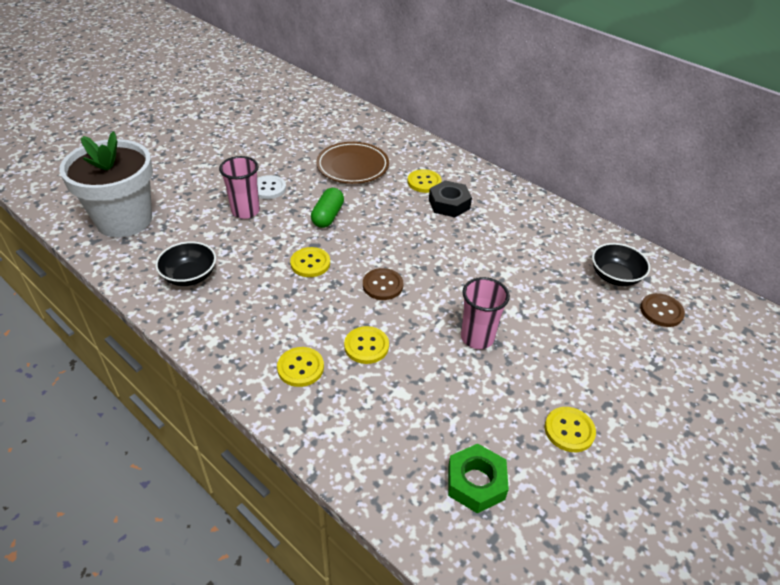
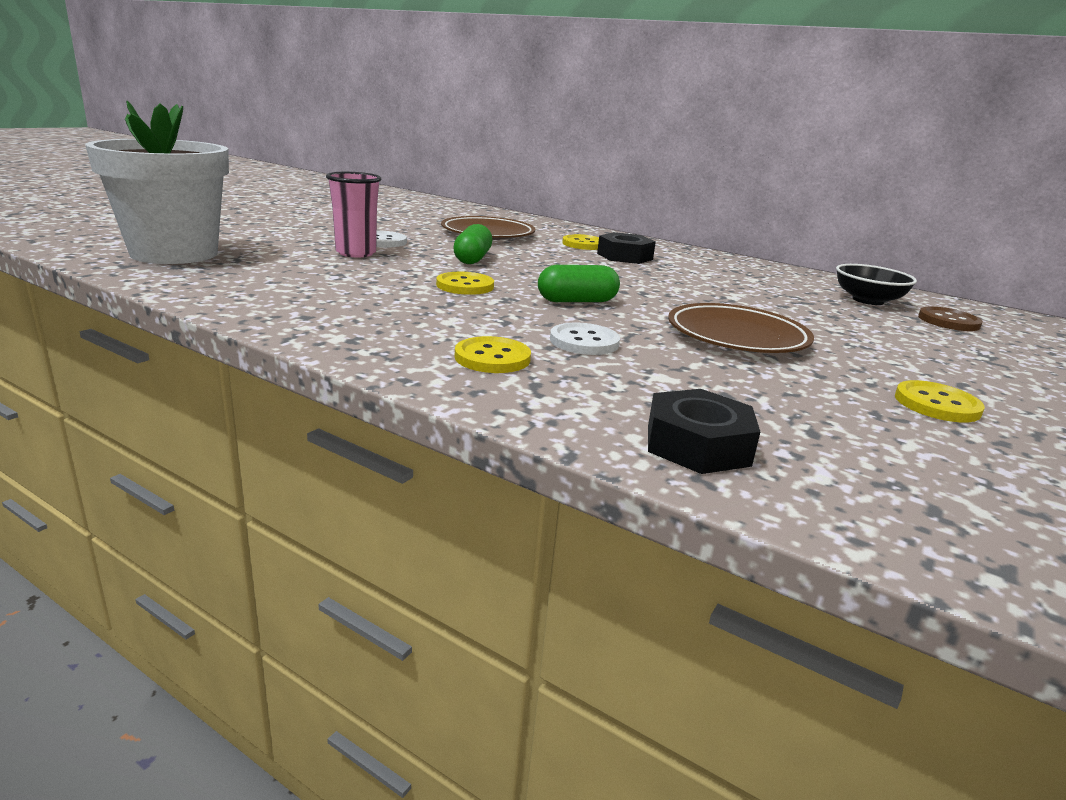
camera: 10 degrees left, 20 degrees down
black bowl [155,241,216,286] -> none
yellow button [344,326,389,364] -> white button [550,322,620,355]
brown button [363,268,403,300] -> green capsule [538,265,620,302]
green nut [448,444,509,513] -> none
pink cup [461,277,510,349] -> brown plate [668,303,814,353]
none -> black nut [648,389,760,474]

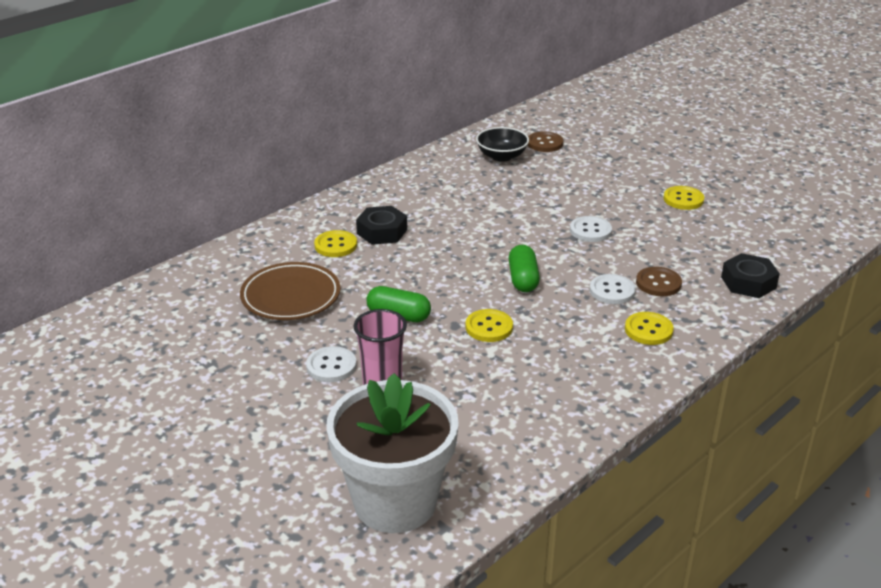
camera: 75 degrees left, 10 degrees up
brown plate [668,303,814,353] -> white button [570,216,612,242]
none -> brown button [636,267,682,296]

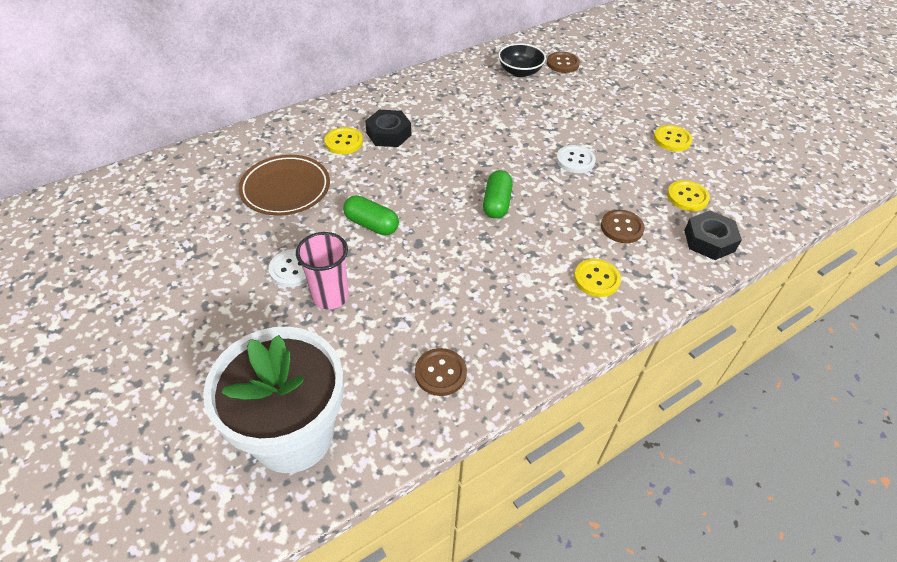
camera: 10 degrees right, 15 degrees up
yellow button [465,309,513,342] -> yellow button moved to [667,180,710,211]
white button [590,274,636,304] -> none
none -> brown button [415,348,467,396]

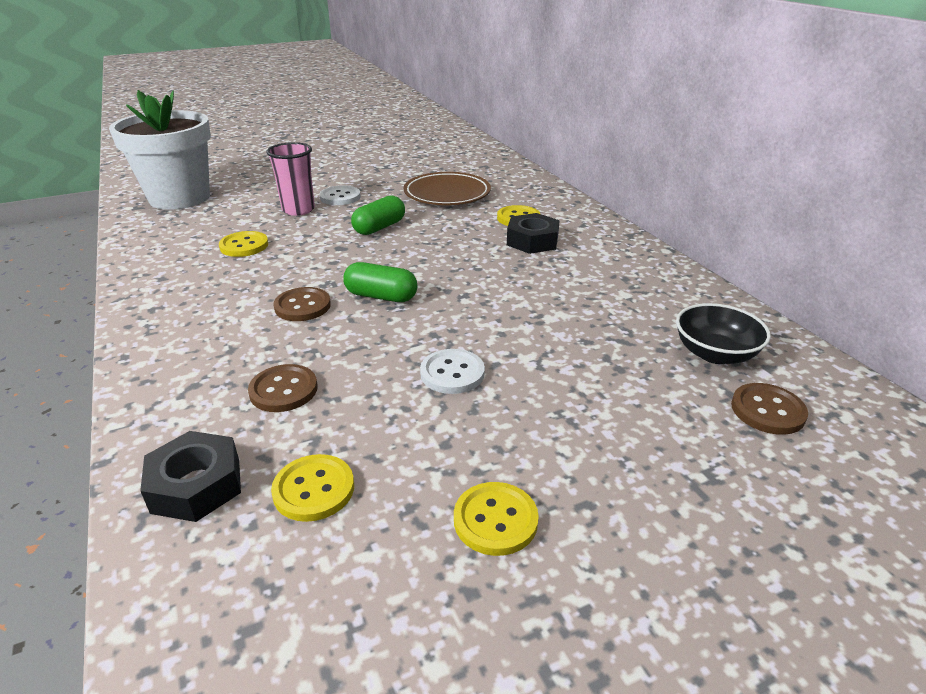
camera: 100 degrees right, 15 degrees down
brown button [415,348,467,396] -> brown button moved to [273,287,331,321]
yellow button [574,259,621,297] -> yellow button moved to [219,231,268,257]

